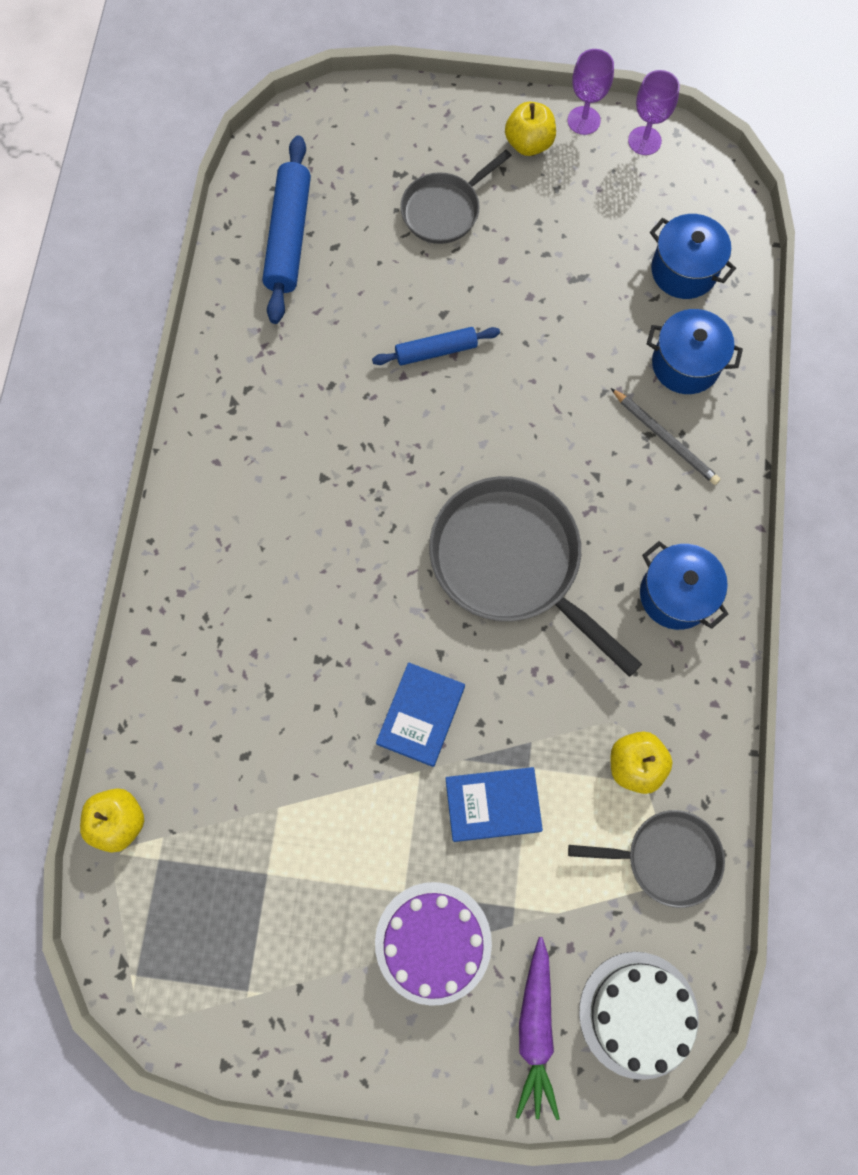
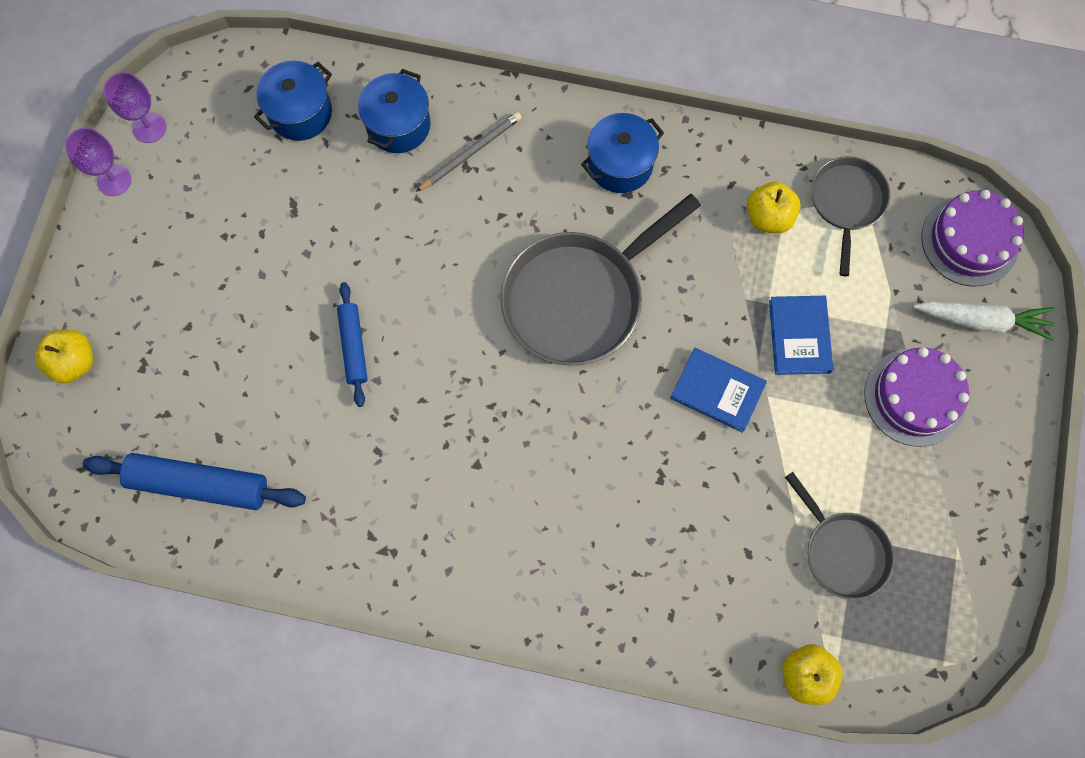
camera: 85 degrees left, 0 degrees up
grey pan [400,150,512,244] -> grey pan moved to [785,472,894,600]
yellow apple [505,102,556,156] -> yellow apple moved to [35,330,93,383]
purple carrot [516,937,560,1120] -> white carrot [913,302,1055,341]
white cake [579,952,699,1080] -> purple cake [921,190,1024,287]

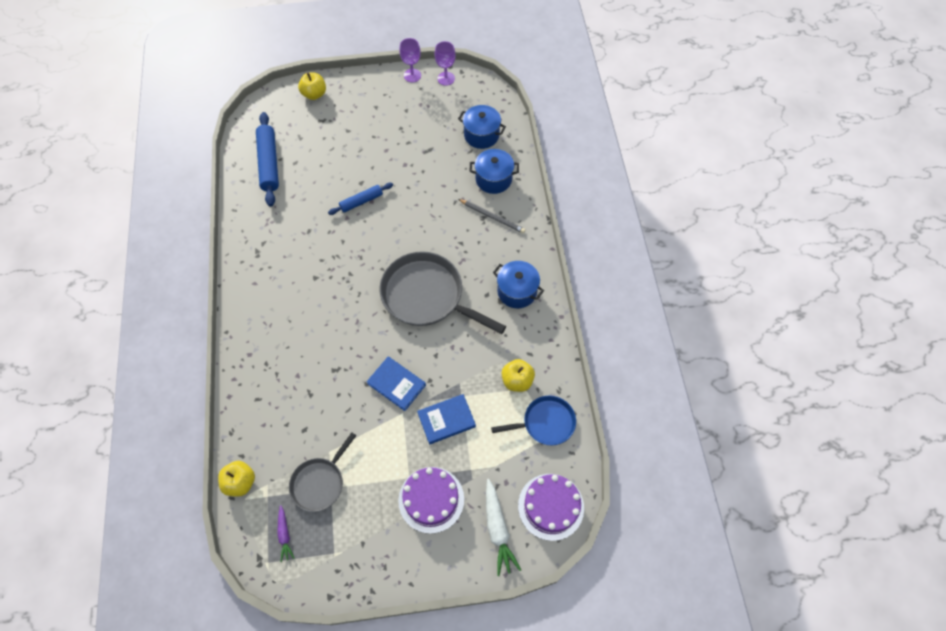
camera: 70 degrees right, 10 degrees down
blue book [670,348,767,433] -> blue book turned 60 degrees counterclockwise [367,356,426,411]
grey pan [811,156,890,276] -> blue pan [491,396,576,445]
none -> purple carrot [277,505,295,562]

